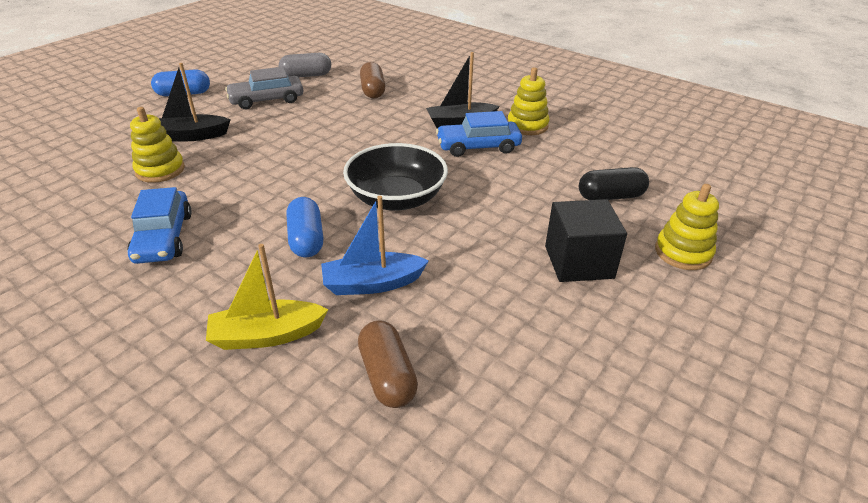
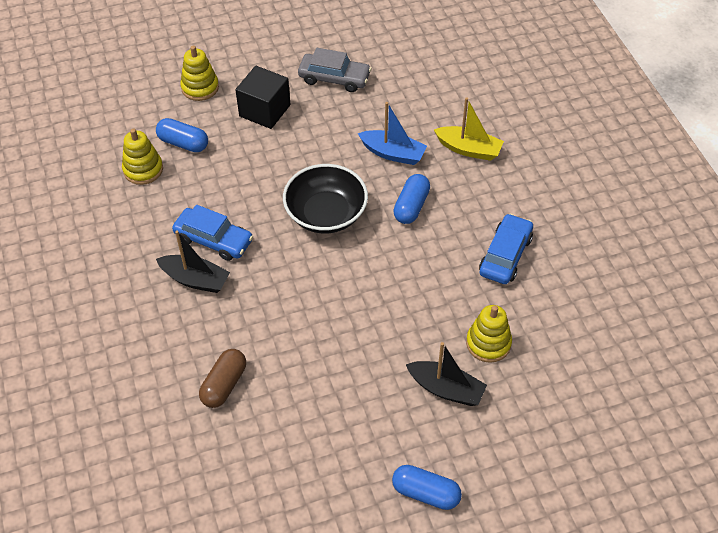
camera: 145 degrees left, 15 degrees up
grey car [225,67,304,109] -> grey car moved to [298,48,372,92]
grey capsule [279,53,331,77] -> none
brown capsule [358,320,418,408] -> none
yellow stacking toy [508,67,549,135] -> yellow stacking toy moved to [122,129,163,185]
black capsule [579,167,649,200] -> blue capsule [156,118,208,152]

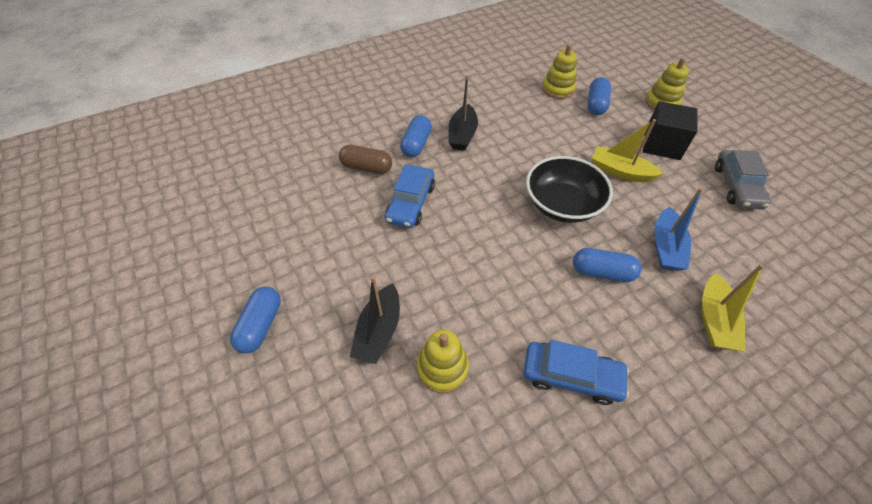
camera: 80 degrees right, 0 degrees up
blue car [172,205,253,261] -> blue car moved to [385,165,435,228]
none -> blue capsule [400,115,432,158]
none -> yellow boat [592,119,664,182]

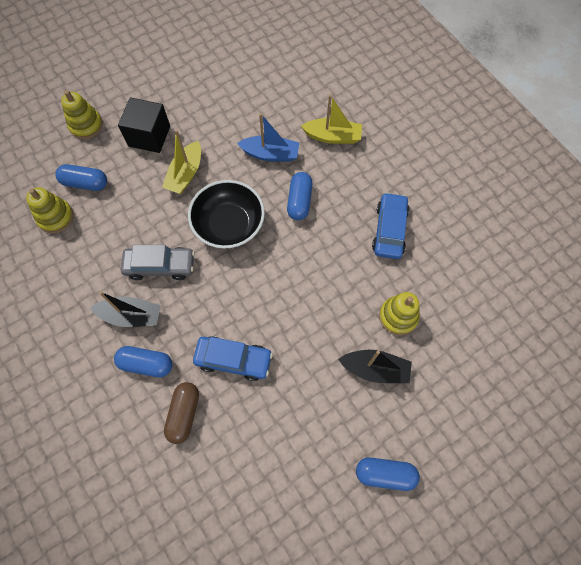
camera: 95 degrees left, 15 degrees up
grey car [715,150,771,209] -> grey car moved to [121,245,195,280]

